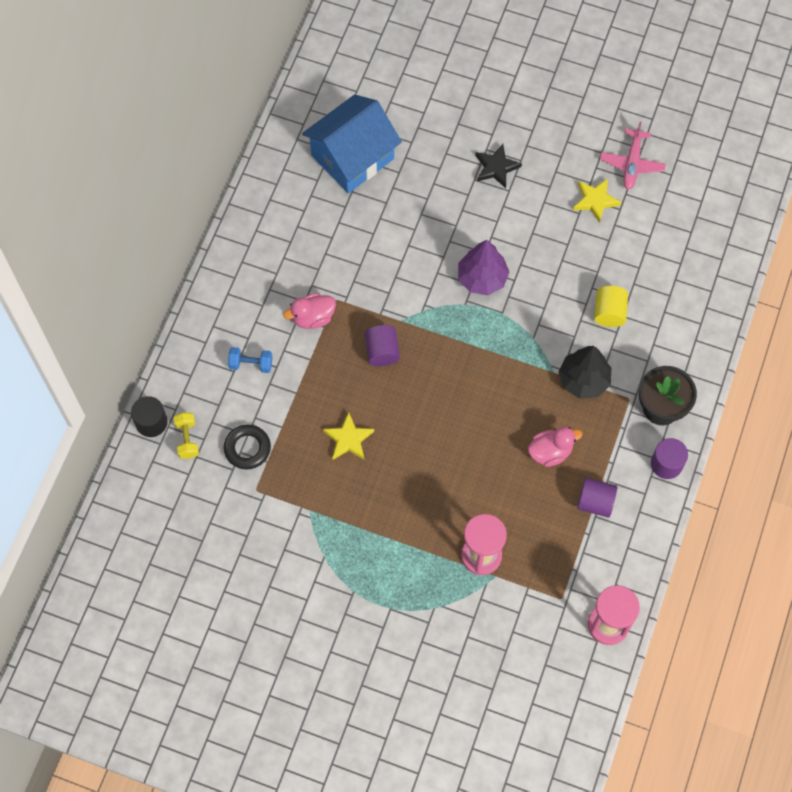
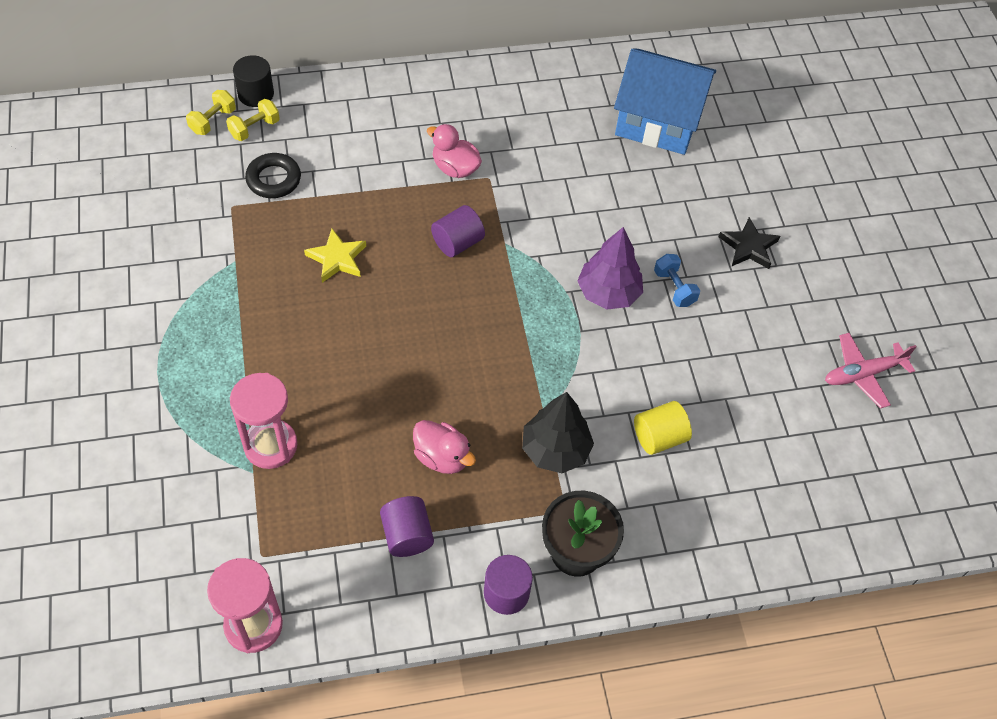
camera: 55 degrees right, 10 degrees down
blue dumbbell [228,347,273,373] -> blue dumbbell moved to [654,254,700,307]
yellow star [573,178,621,223] -> none
none -> yellow dumbbell [186,90,236,135]

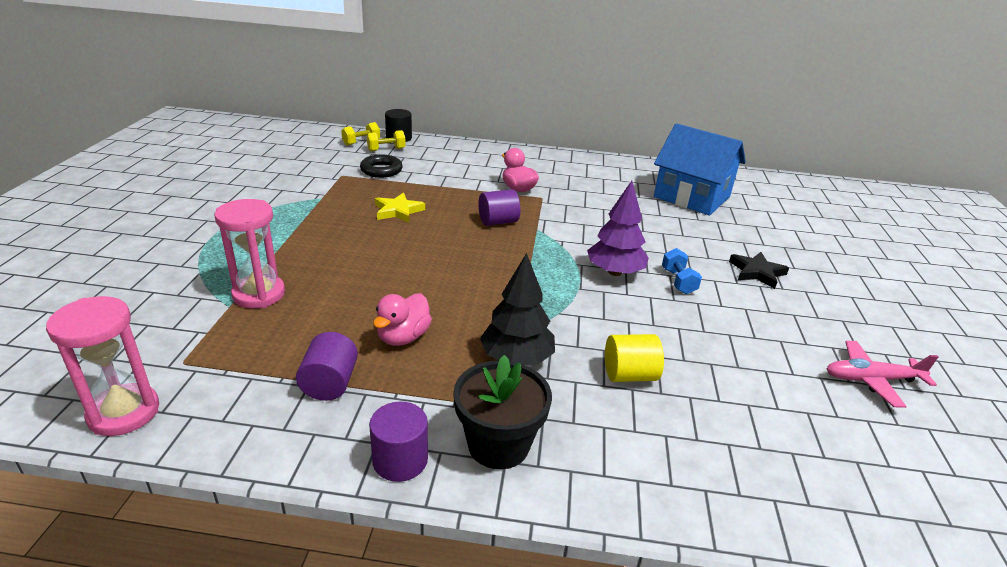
camera: 20 degrees right, 25 degrees down
pink duck [413,420,476,474] -> pink duck turned 60 degrees clockwise [373,293,432,346]

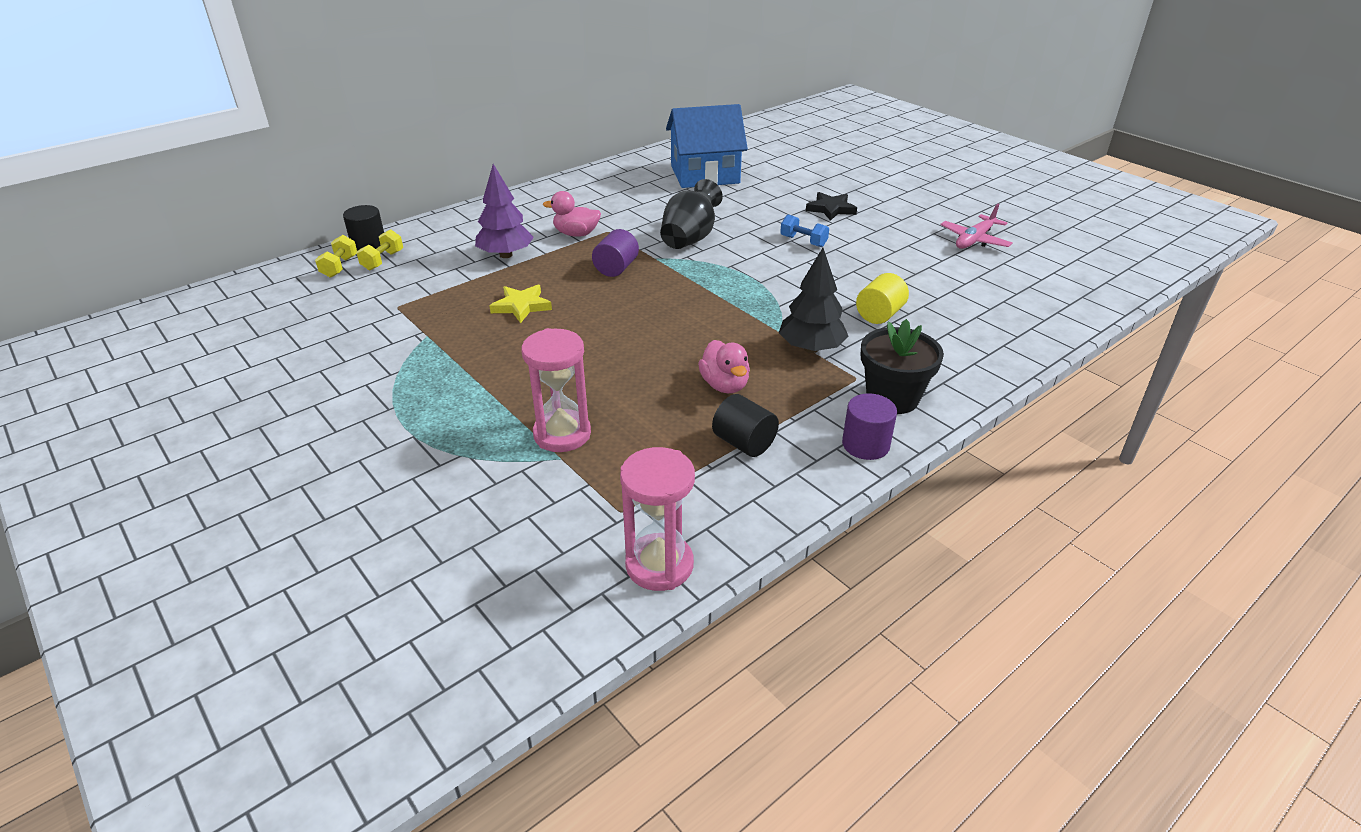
camera: 45 degrees left, 5 degrees up
purple cylinder [296,332,358,401] -> black cylinder [712,394,779,457]
black ring [360,155,403,178] -> none
purple tree [587,181,649,276] -> purple tree moved to [475,164,534,258]
none -> black vase [660,179,723,249]

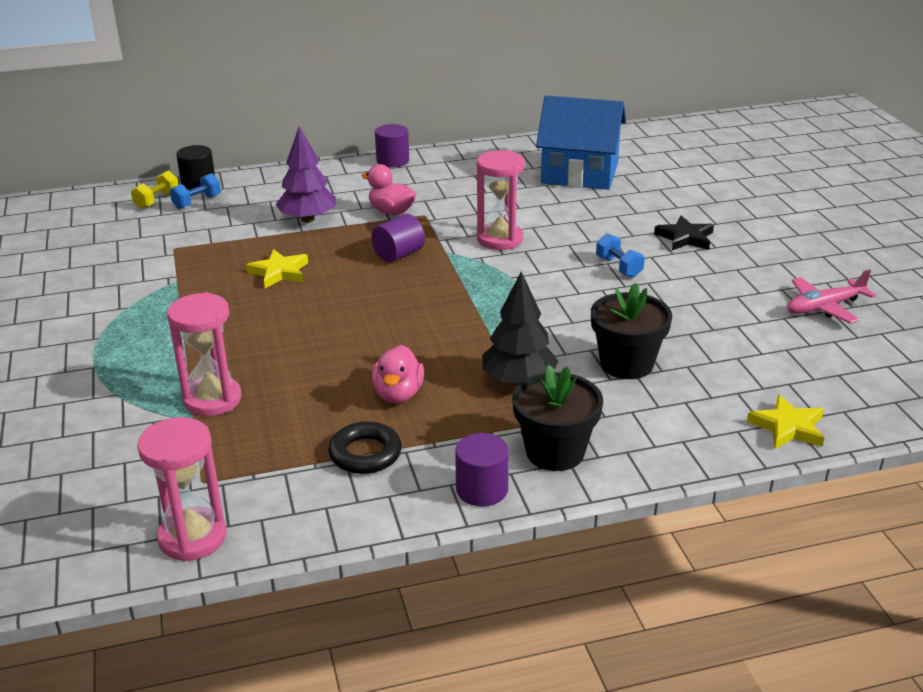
camera: 25 degrees right, 5 degrees down
yellow dumbbell [357,229,403,270] -> blue dumbbell [170,173,221,209]
black vase [660,179,723,249] -> pink hourglass [477,150,525,250]
black cylinder [712,394,779,457] -> black ring [328,421,402,474]
yellow cylinder [856,273,909,324] -> black flower pot [591,283,672,379]
none -> purple cylinder [375,124,409,168]
none -> yellow star [747,394,825,449]

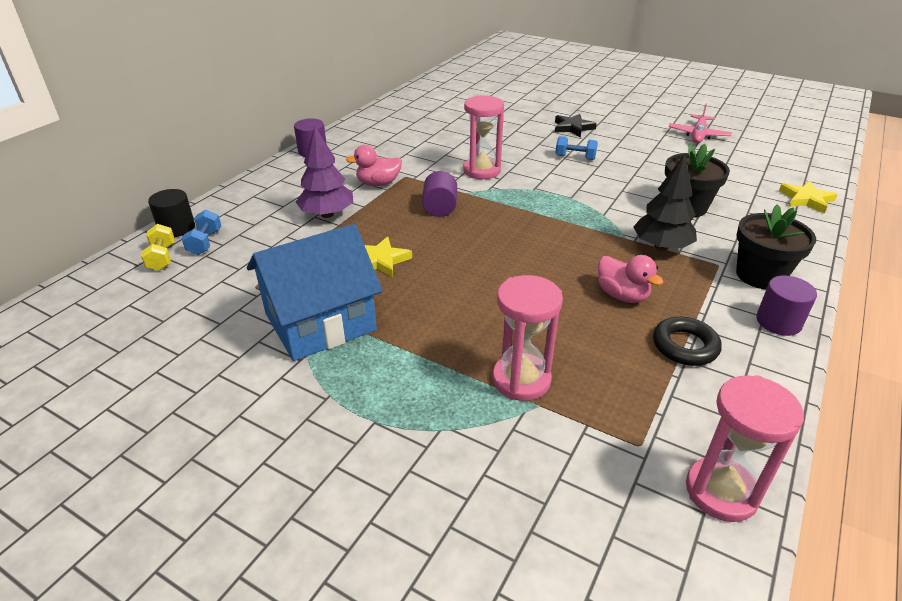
camera: 45 degrees left, 5 degrees up
blue house [536,95,626,190] -> blue house moved to [247,224,383,361]

